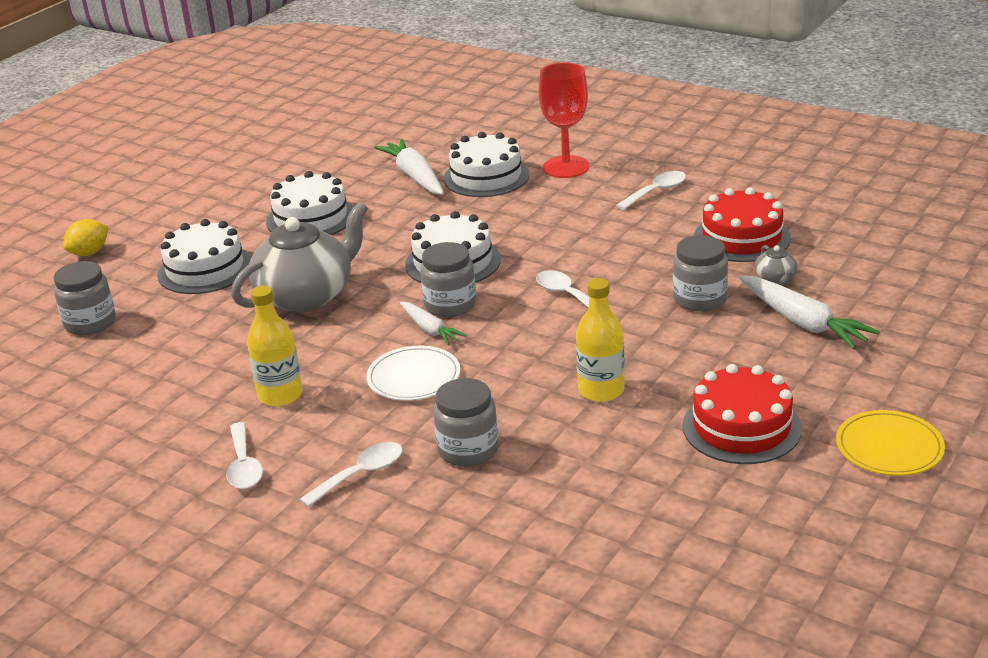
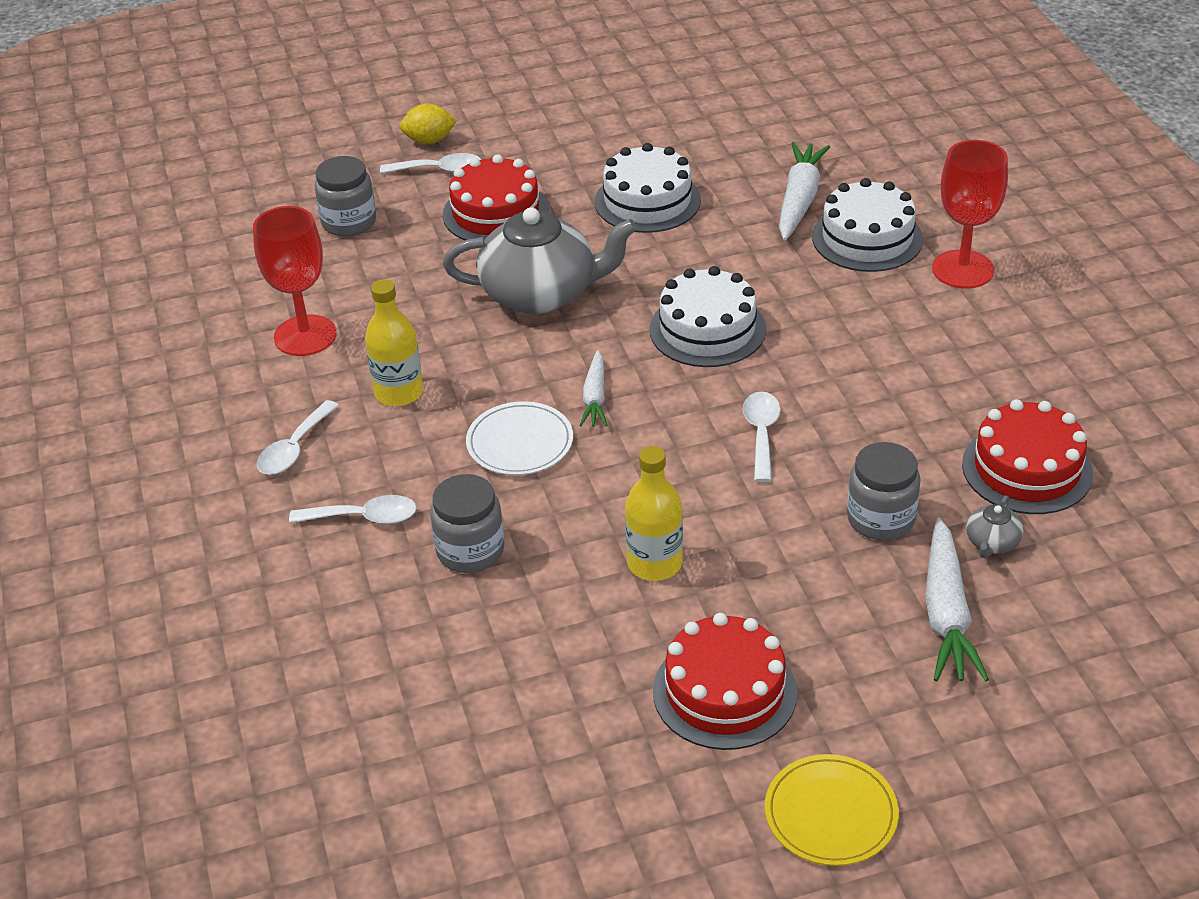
camera: 40 degrees right, 10 degrees up
white cake [157,219,251,294] -> red cake [443,154,549,240]
grey jar [420,242,476,317] -> none
white spoon [616,171,686,210] -> white spoon moved to [380,153,481,174]
none -> red goblet [253,206,337,356]

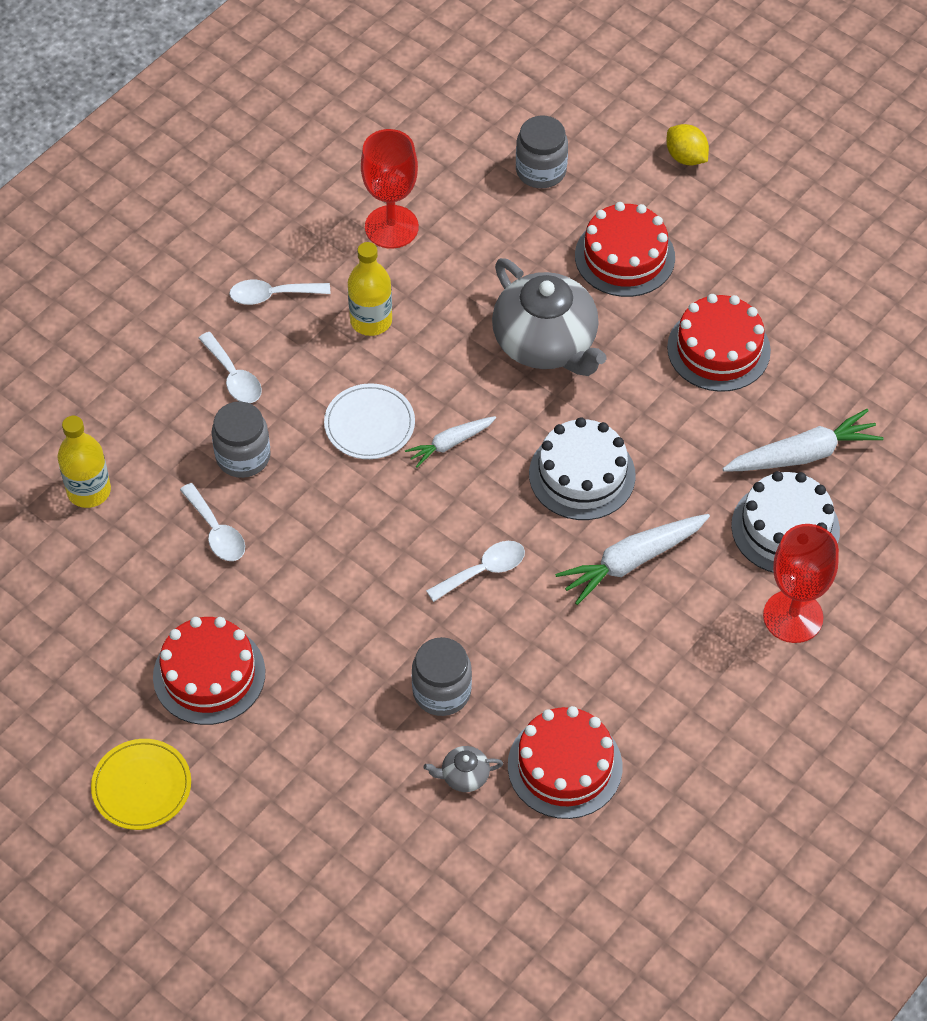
camera: 55 degrees right, 15 degrees up
white spoon [380,153,481,174] -> white spoon moved to [180,483,245,561]
white cake [595,143,701,233] -> red cake [667,294,771,392]
yellow bottle [625,446,683,581] -> yellow bottle moved to [58,416,111,508]
white carrot [925,518,989,681] -> white carrot moved to [555,514,710,605]

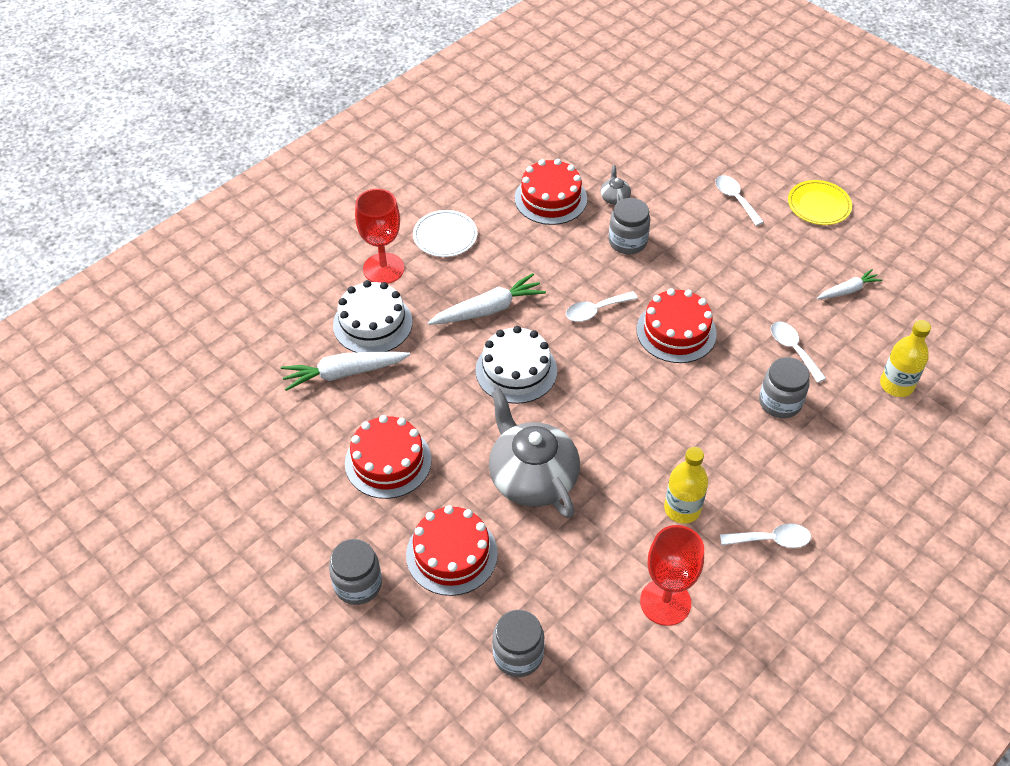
camera: 175 degrees left, 5 degrees down
red cake [153,617,265,725] -> red cake moved to [637,288,717,363]
white spoon [198,332,262,403] -> white spoon moved to [715,175,764,226]
white plate [324,383,415,459] -> white plate moved to [413,210,477,257]
white carrot [405,416,496,468] -> white carrot moved to [817,269,882,299]
grey teapot [424,746,503,792] -> grey teapot turned 90 degrees counterclockwise [601,165,631,205]
yellow lemon [666,124,709,165] -> none
none -> grey jar [329,539,382,605]

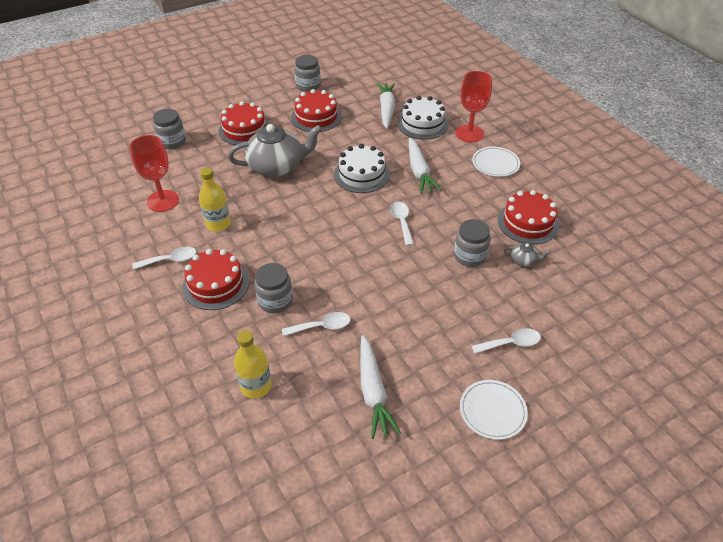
camera: 105 degrees right, 5 degrees down
grey jar [329,539,382,605] -> grey jar moved to [294,55,321,92]
red cake [637,288,717,363] -> red cake moved to [182,249,249,310]
white spoon [720,523,811,548] -> white spoon turned 120 degrees counterclockwise [132,247,196,270]
yellow plate [788,180,852,225] -> white plate [460,380,528,440]
white carrot [817,269,882,299] -> white carrot [360,335,401,439], size x1.66

